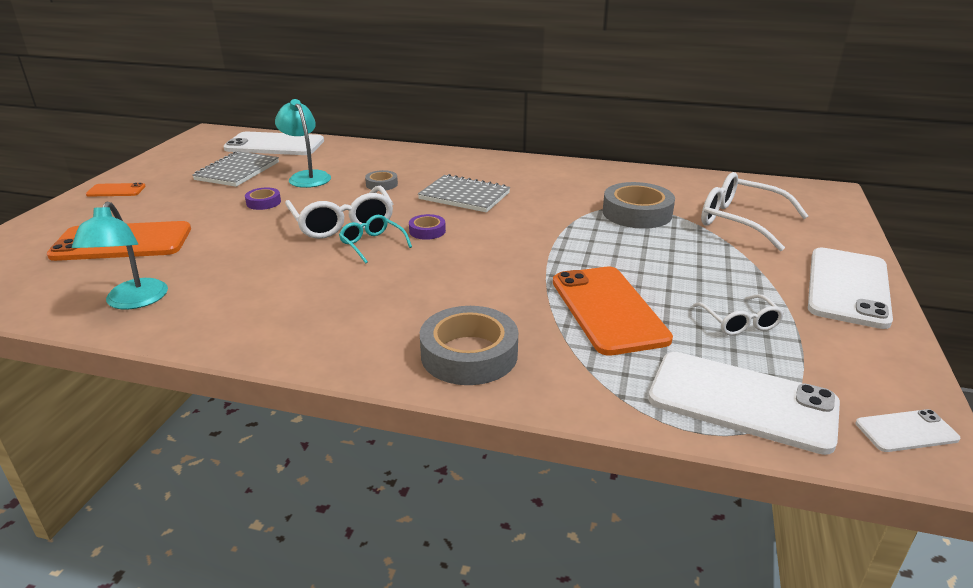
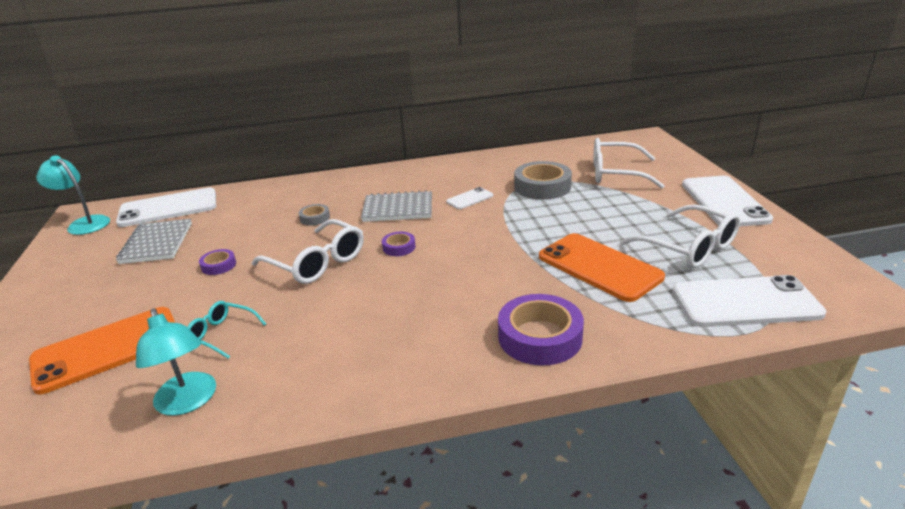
camera: 25 degrees left, 0 degrees up
orange phone [86,183,146,197] -> none
turquoise lamp [275,99,331,188] -> turquoise lamp moved to [36,155,110,235]
turquoise glasses [339,215,412,264] -> turquoise glasses moved to [188,301,266,359]
grey tape [420,306,518,385] -> purple tape [498,294,584,365]
white glasses [692,294,784,335] -> white glasses [620,204,740,268], size x1.77
white phone [856,409,960,452] -> white phone moved to [446,187,493,209]

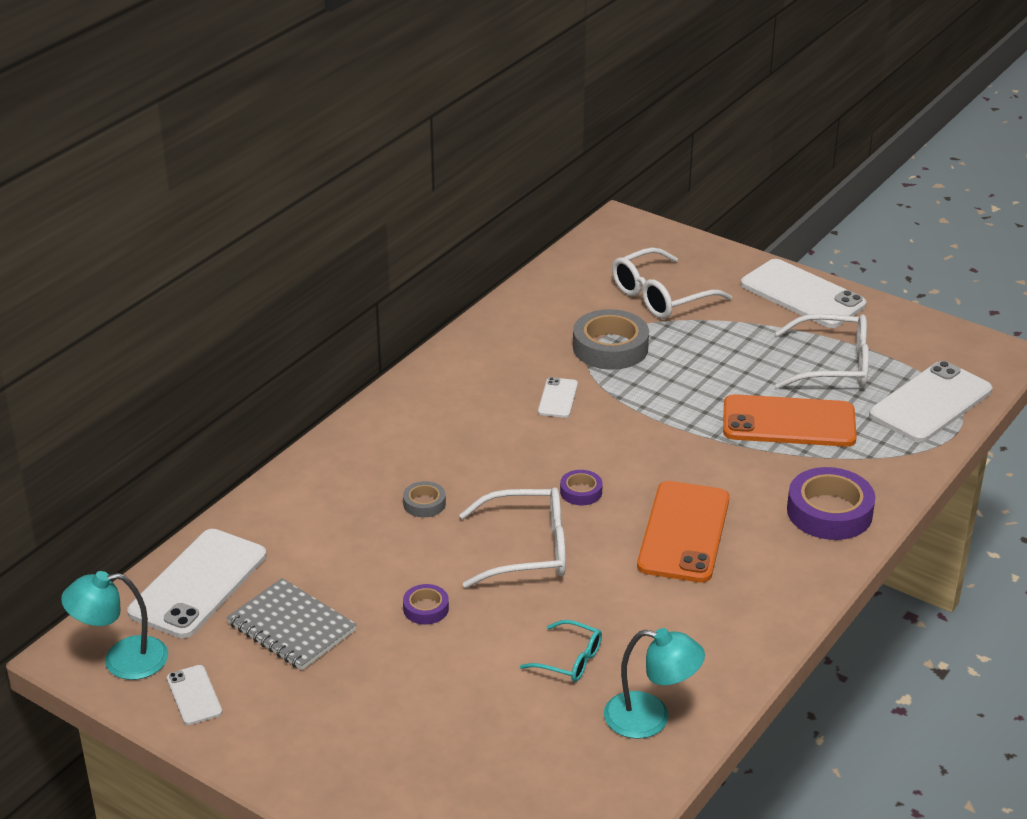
camera: 45 degrees left, 5 degrees up
orange phone [29,307,175,395] -> orange phone moved to [637,481,730,583]
turquoise glasses [188,301,266,359] -> turquoise glasses turned 135 degrees counterclockwise [520,620,602,682]
grey notebook [361,190,432,222] -> none
none -> white phone [167,665,222,725]

